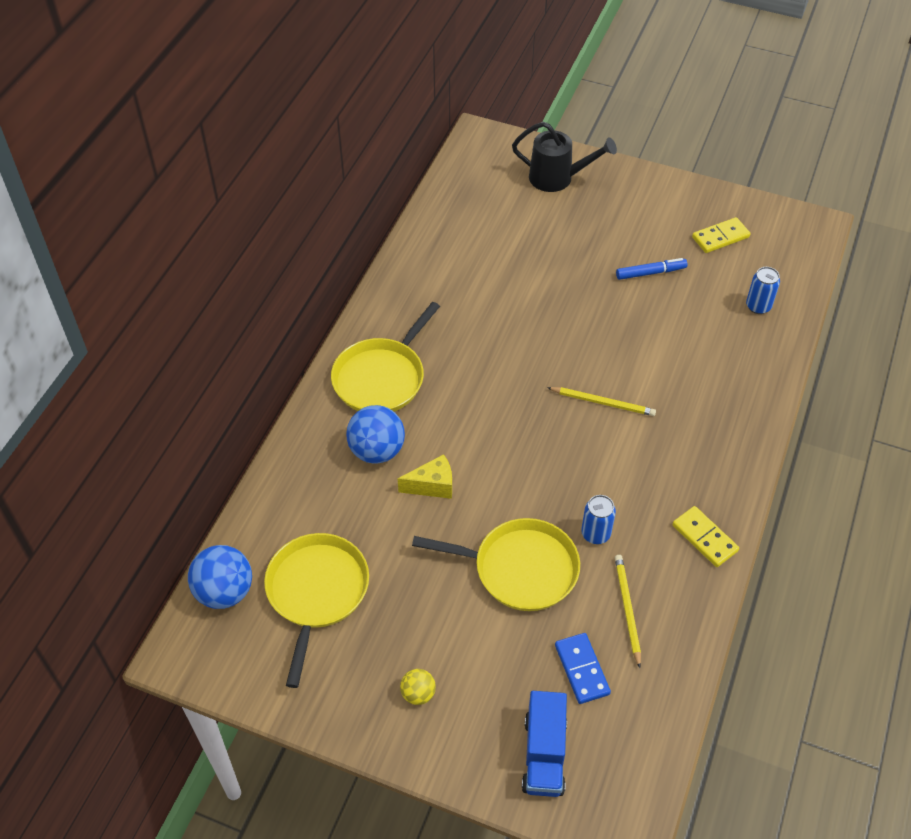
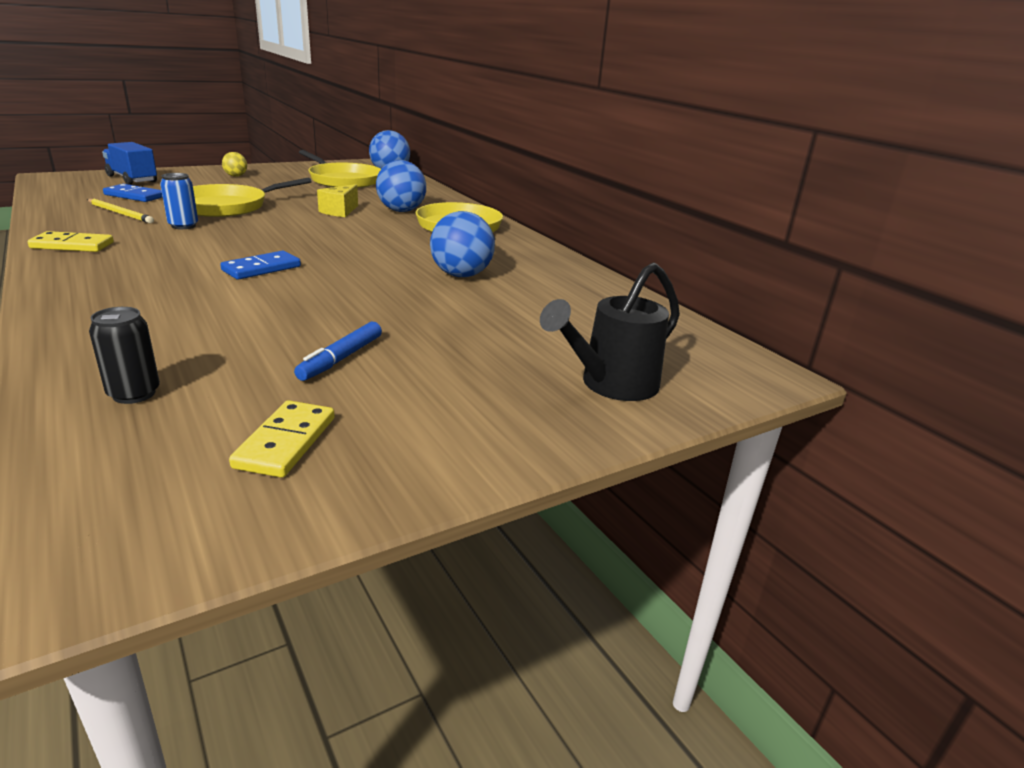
camera: 125 degrees right, 25 degrees down
yellow pencil [547,387,656,416] -> blue domino [220,251,301,280]
blue can [746,267,780,314] -> black can [89,307,160,404]
none -> blue ball [430,211,495,277]

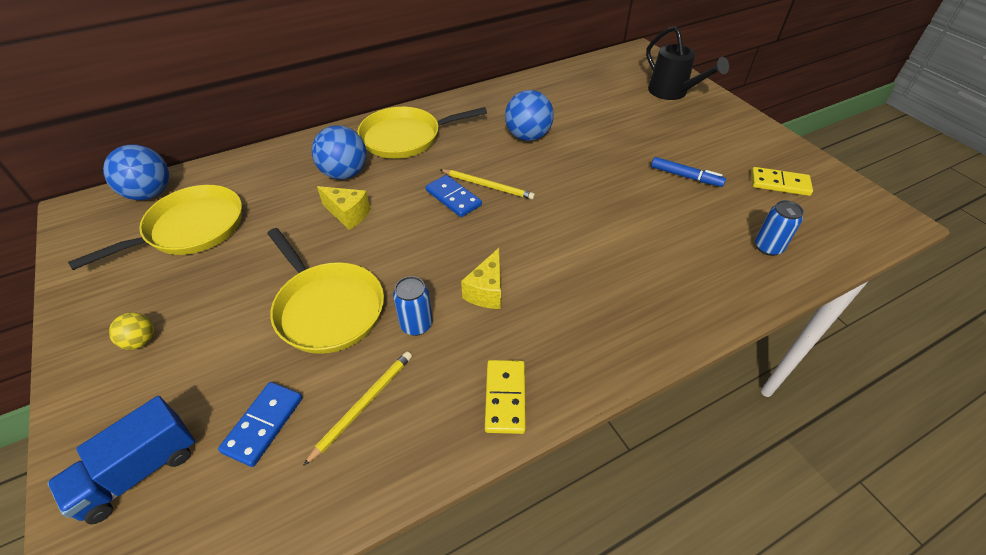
camera: 85 degrees left, 20 degrees up
black can [89,307,160,404] -> blue can [755,200,804,256]
blue domino [220,251,301,280] -> blue domino moved to [426,175,482,217]
none -> yellow pencil [440,169,535,200]
none -> yellow cheese [461,248,501,309]

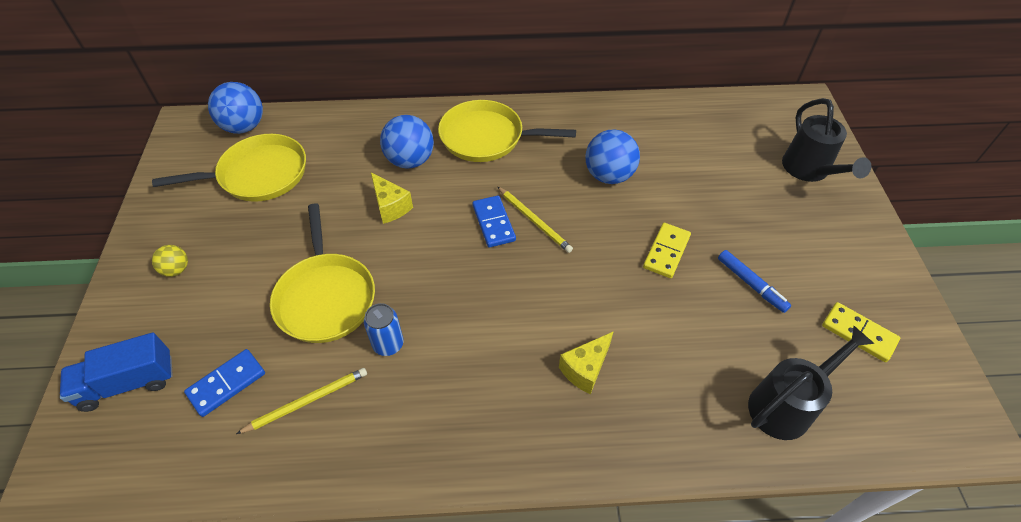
camera: 25 degrees right, 5 degrees up
yellow cheese [461,248,501,309] -> yellow cheese moved to [559,331,614,394]
yellow domino [485,360,526,434] -> yellow domino moved to [643,223,691,278]
blue can [755,200,804,256] -> black watering can [748,325,875,440]

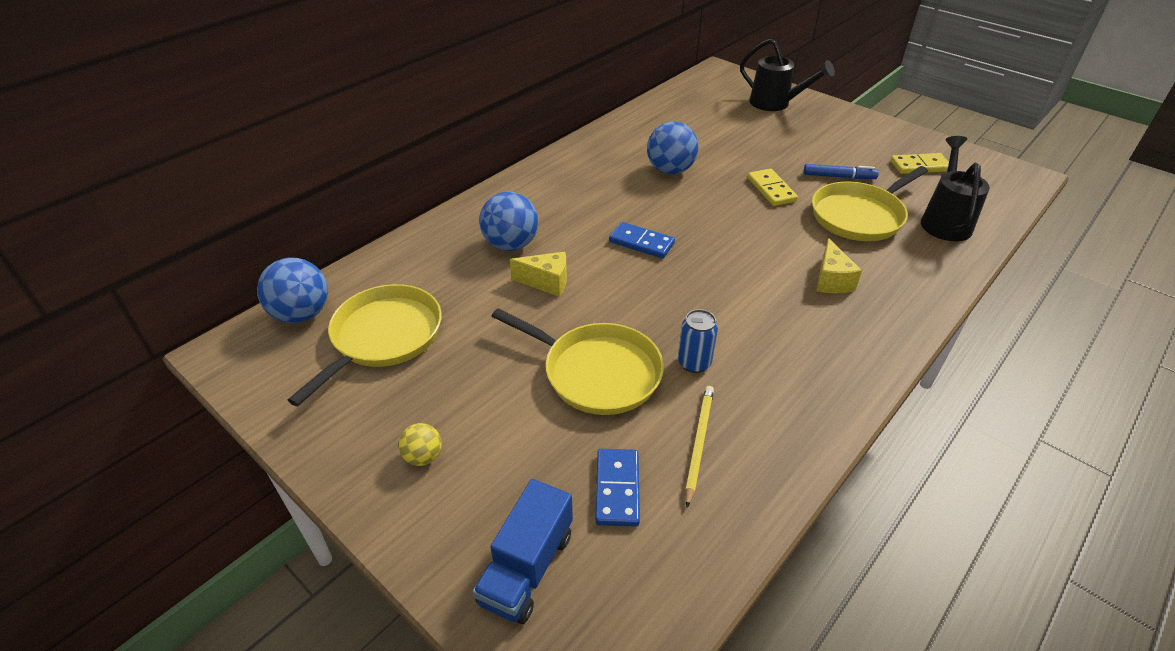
camera: 45 degrees left, 10 degrees down
yellow pan [438,100,576,162] -> yellow pan moved to [812,166,928,241]
yellow pencil [498,187,573,253] -> none

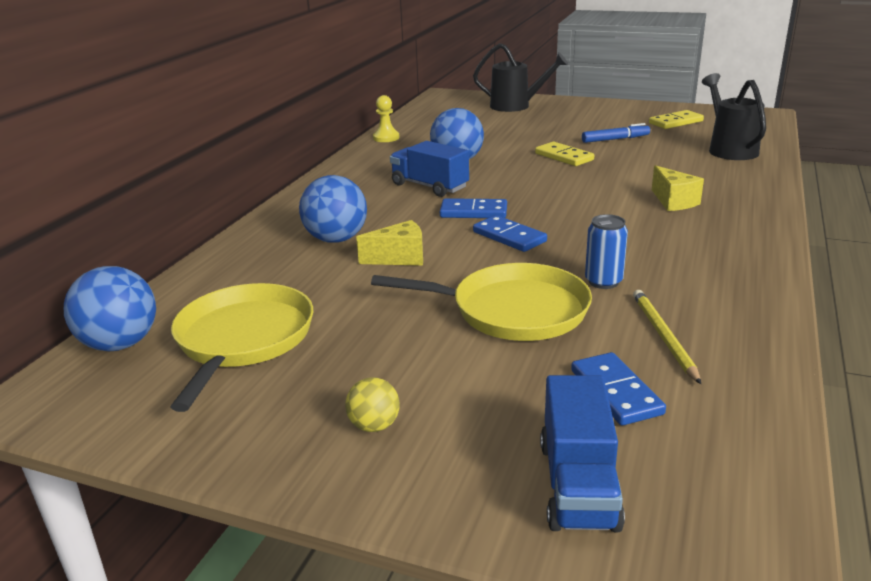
camera: 20 degrees left, 15 degrees down
yellow pan [812,166,928,241] -> none
none -> yellow pawn [373,95,400,142]
none -> blue truck [390,141,469,197]
none -> blue domino [473,215,547,252]

